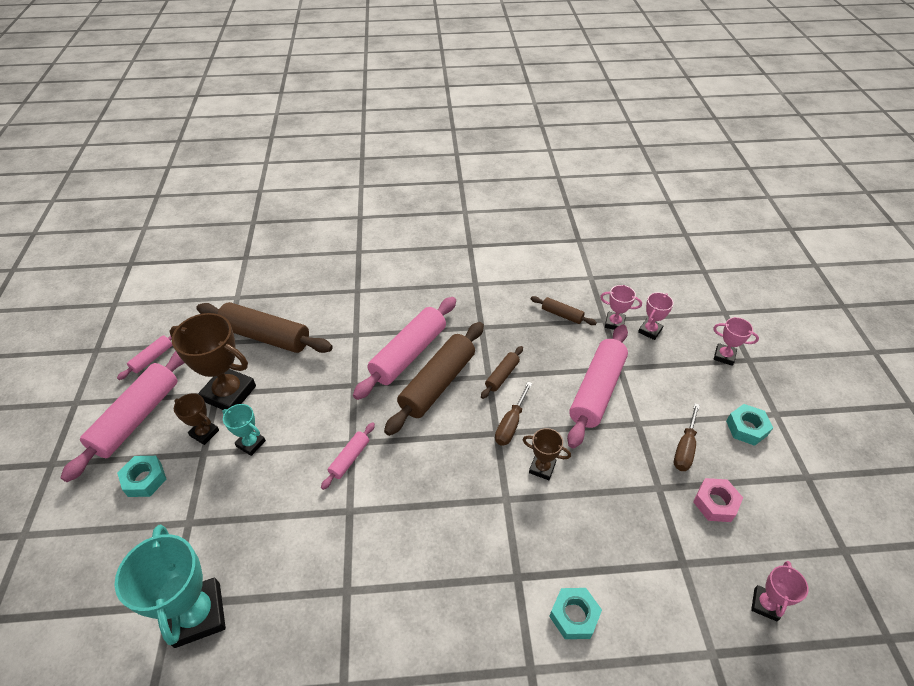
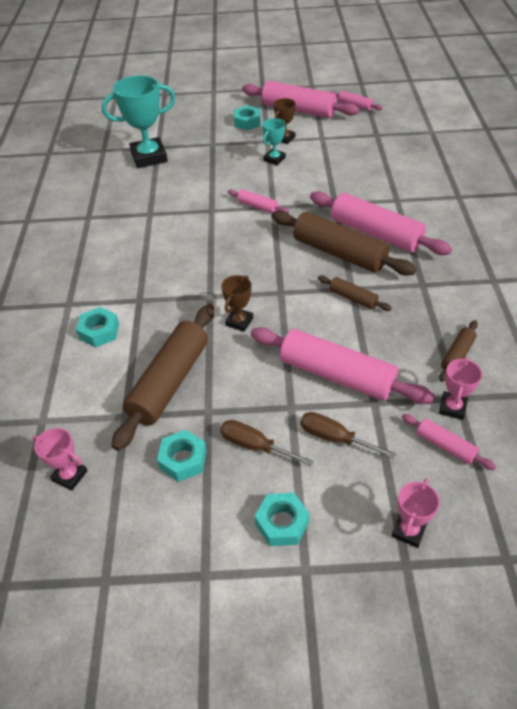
camera: 95 degrees right, 0 degrees up
brown trophy [170,313,256,410] -> none
brown rolling pin [196,302,333,353] -> brown rolling pin moved to [112,304,214,451]
brown screwdriver [495,382,532,446] -> brown screwdriver moved to [301,412,397,459]
pink trophy [638,292,674,340] -> pink rolling pin [402,414,496,470]
pink nut [693,478,743,522] -> turquoise nut [157,430,207,482]

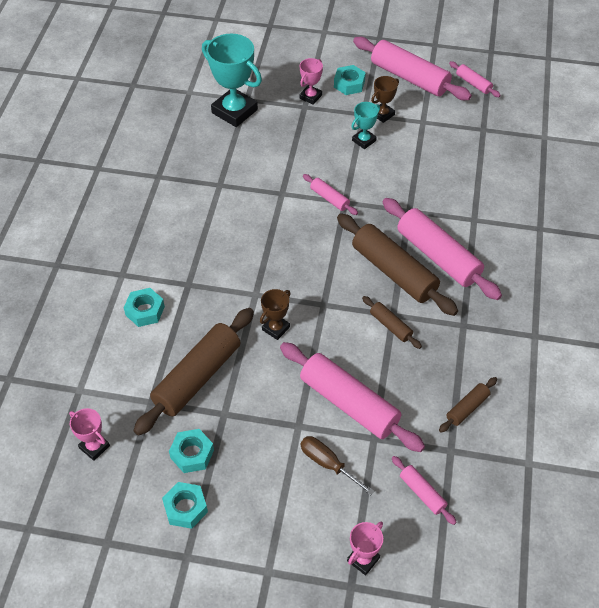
camera: 10 degrees right, 5 degrees up
turquoise trophy [102,75,176,168] -> turquoise trophy turned 45 degrees clockwise [202,34,262,127]
brown screwdriver [220,420,314,466] -> none
turquoise nut [255,493,310,546] -> turquoise nut moved to [162,482,208,529]
pink trophy [439,357,482,420] -> pink trophy moved to [299,58,323,105]

